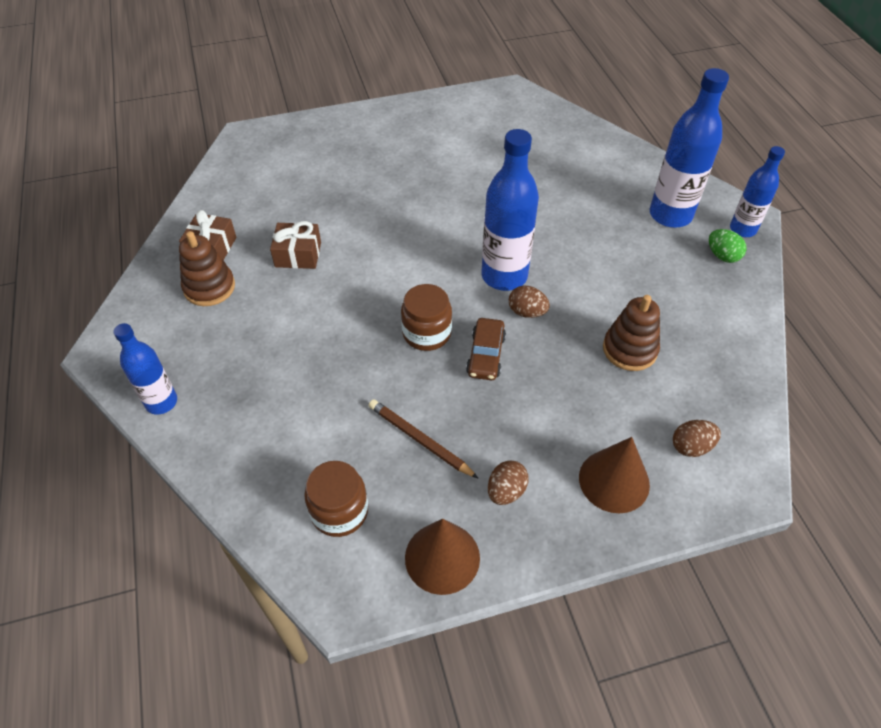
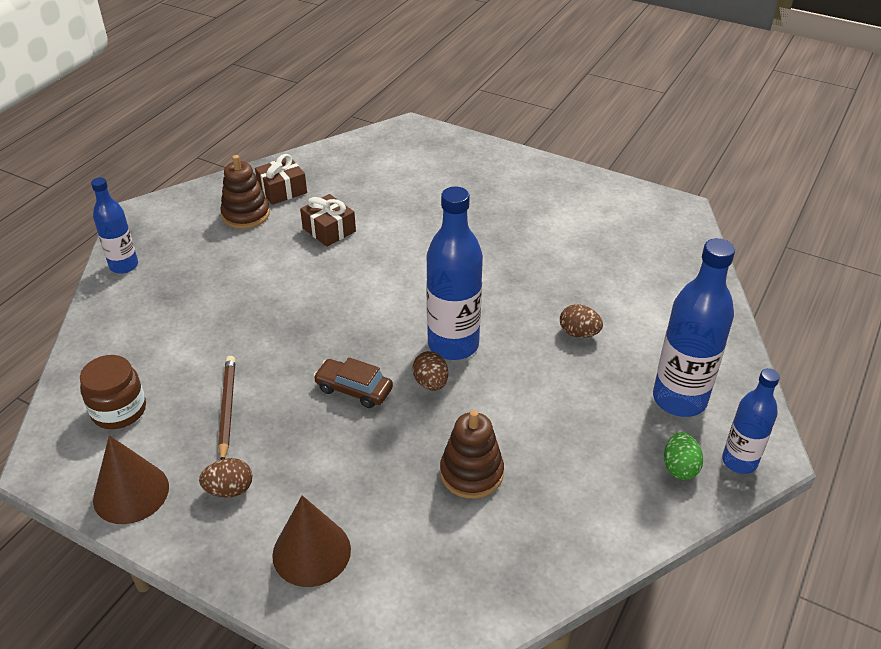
camera: 45 degrees right, 10 degrees down
brown jar [401,284,452,351] -> none
brown car [466,318,506,380] -> brown car turned 60 degrees clockwise [313,357,393,408]
brown egg [673,420,721,457] -> brown egg moved to [560,304,603,338]

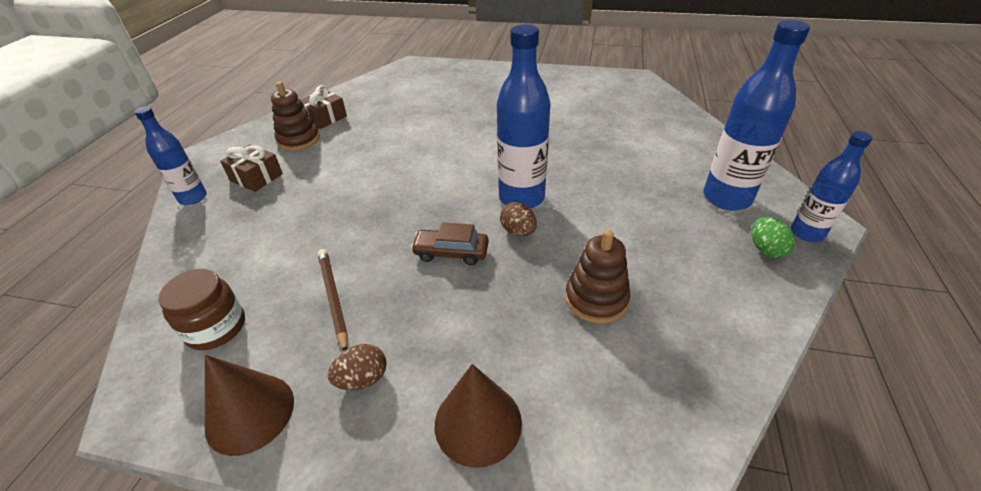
camera: 15 degrees left, 0 degrees up
brown gift [300,194,356,247] -> brown gift moved to [220,144,283,192]
brown egg [560,304,603,338] -> none

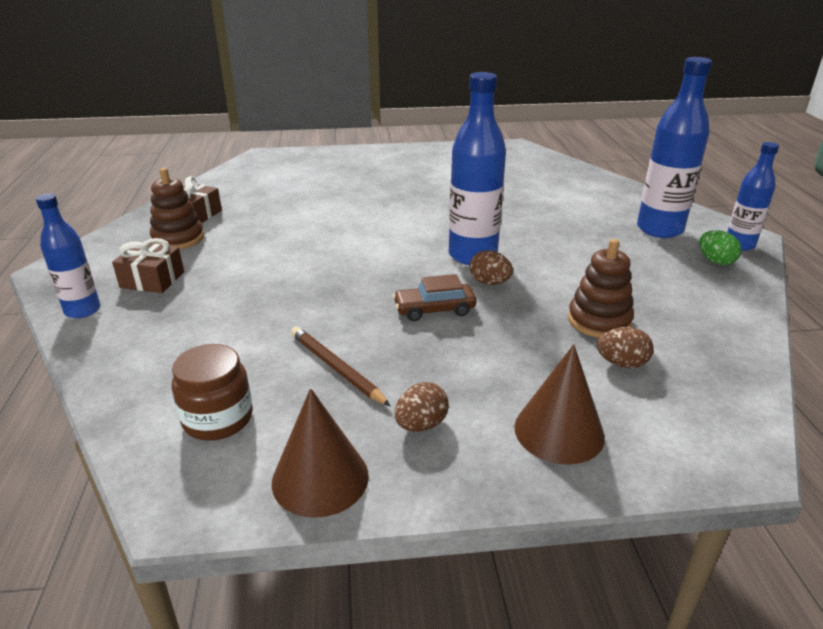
camera: 20 degrees left, 10 degrees down
none -> brown egg [597,327,654,368]

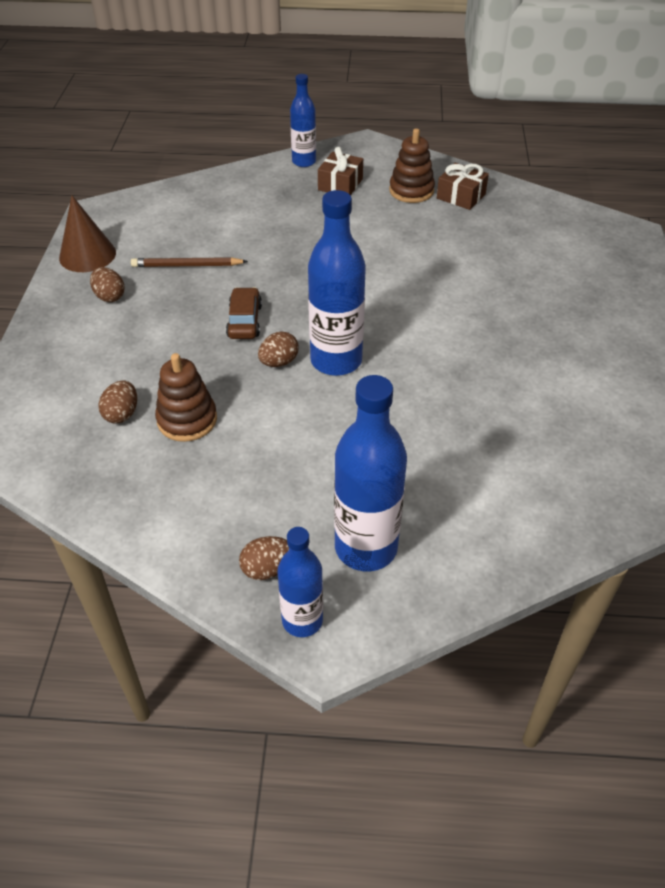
camera: 100 degrees right, 15 degrees up
brown jar [172,344,253,440] -> none
brown pencil [291,326,390,406] -> brown pencil turned 150 degrees counterclockwise [131,257,248,267]
brown cone [514,344,605,464] -> none
green egg [699,230,742,265] -> brown egg [239,536,289,580]

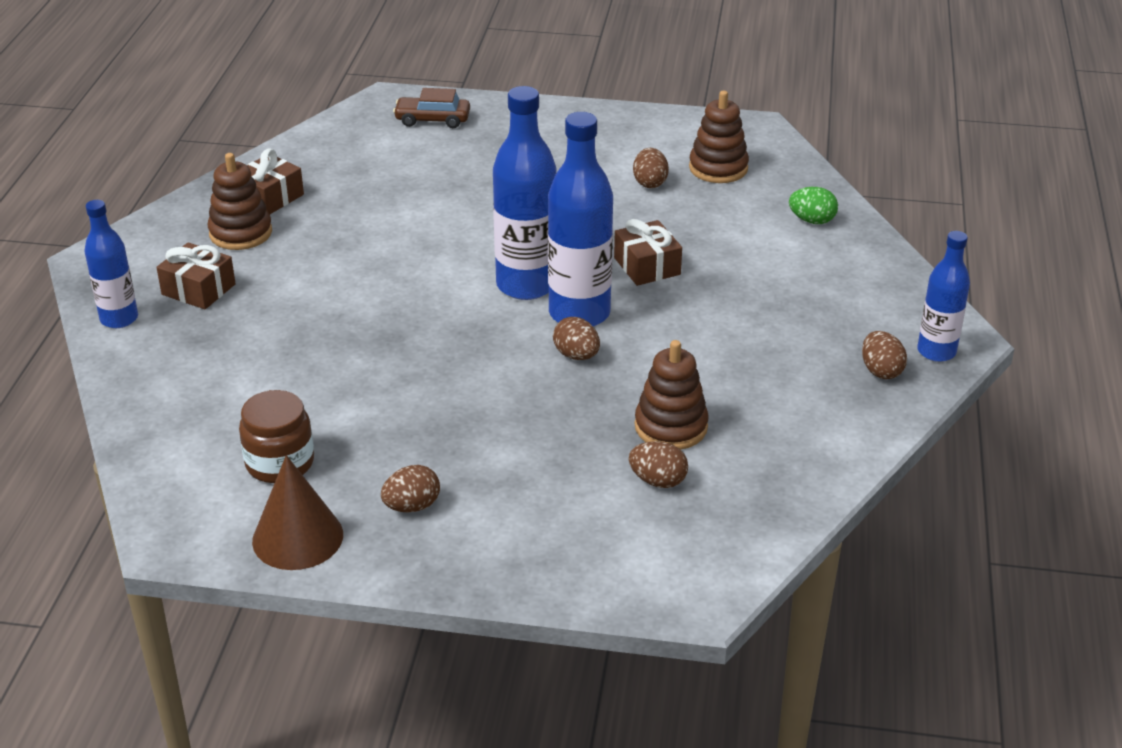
camera: 85 degrees left, 10 degrees down
brown pencil [131,257,248,267] -> none
brown car [226,287,262,339] -> brown car moved to [393,88,470,128]
blue bottle [334,375,407,571] -> blue bottle moved to [493,86,557,300]
none -> brown jar [239,390,314,483]
none -> brown gift [614,219,682,286]
none -> brown egg [633,148,669,188]
none -> brown stacking toy [689,91,749,183]
none -> green egg [789,187,838,224]

